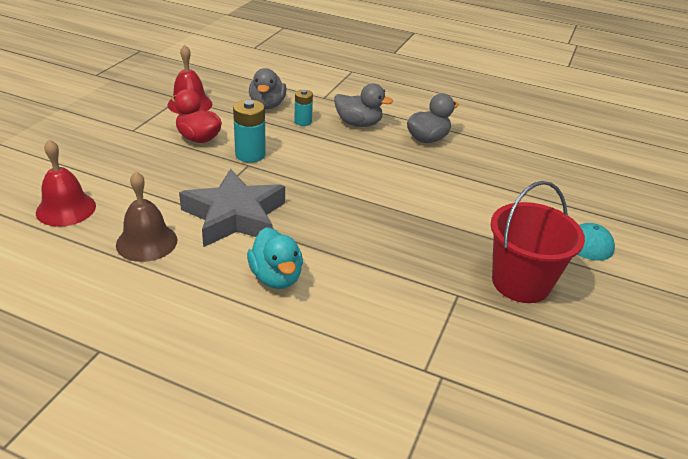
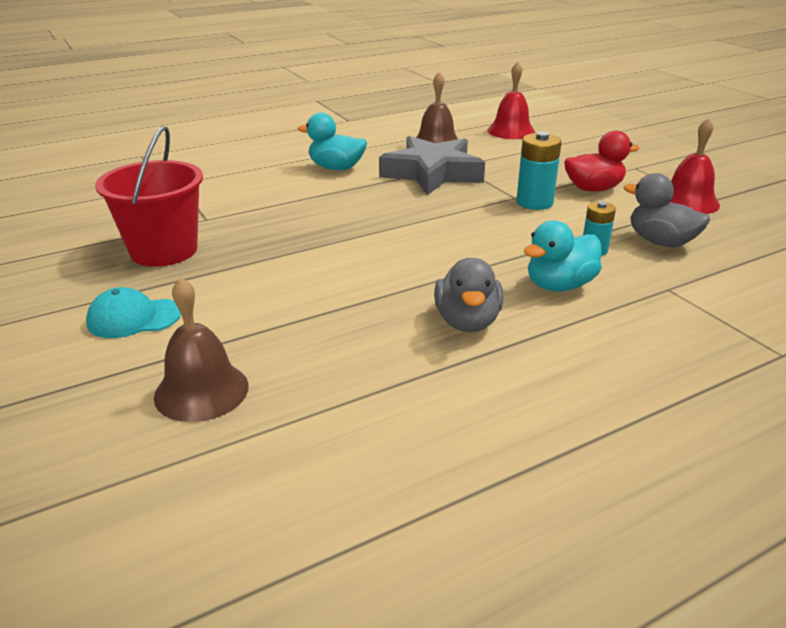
camera: 130 degrees right, 5 degrees down
grey duck [334,83,393,127] -> turquoise duck [524,221,602,291]
none -> brown bell [154,277,249,422]

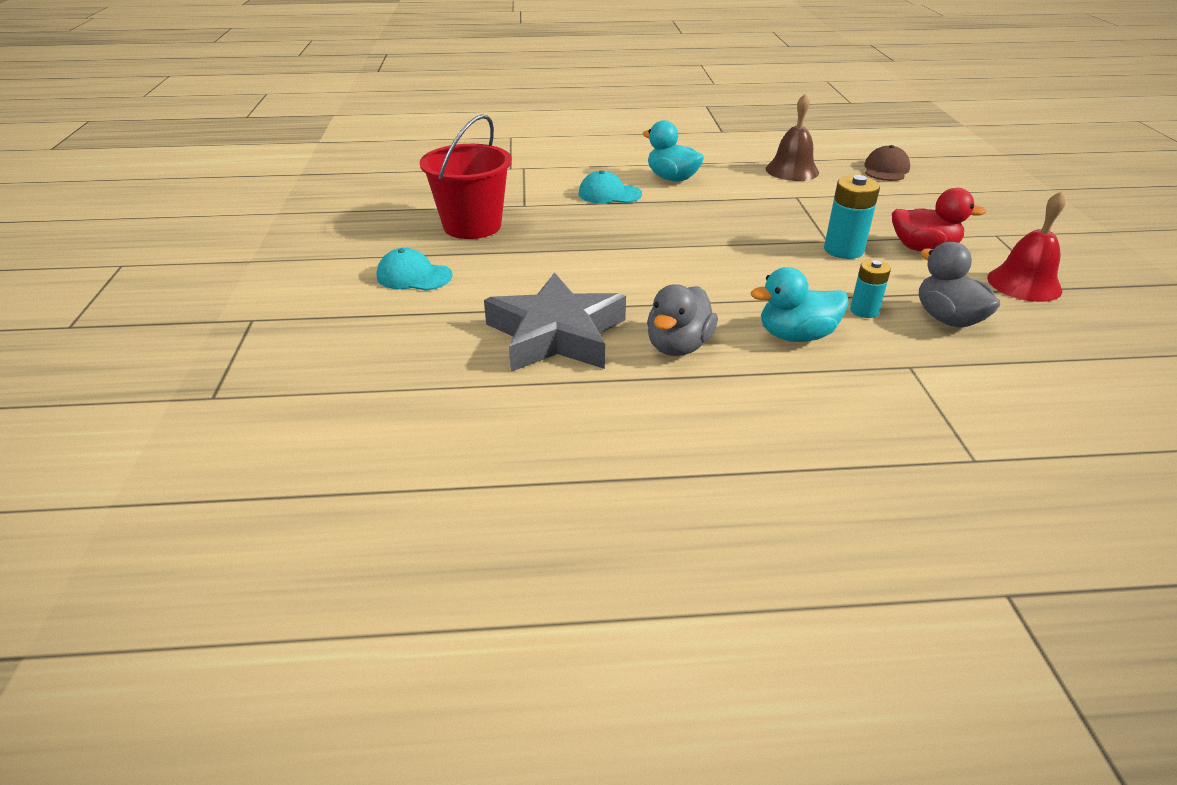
camera: 25 degrees right, 5 degrees up
brown bell [154,277,249,422] -> none
grey star [379,136,485,195] -> grey star moved to [484,272,626,372]
red bell [488,62,535,139] -> brown cap [864,145,910,181]
none -> turquoise cap [579,170,642,204]

